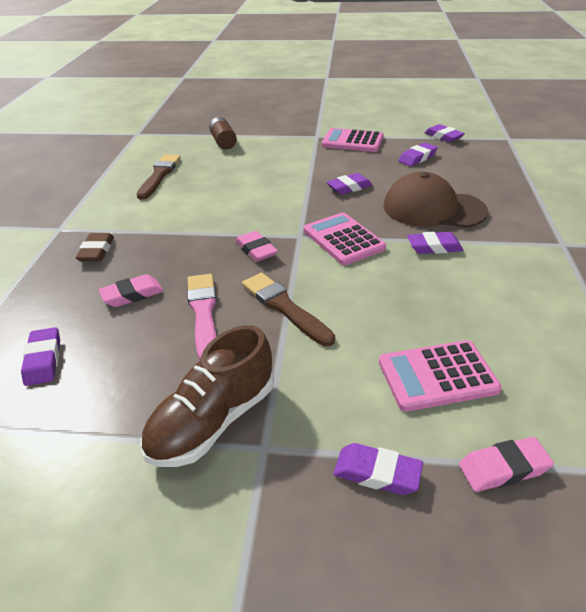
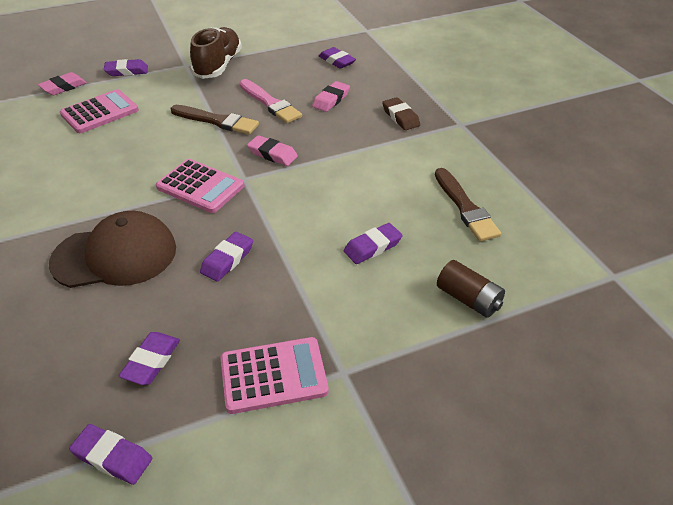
camera: 150 degrees right, 5 degrees up
purple eraser [407,232,463,254] -> purple eraser moved to [344,223,403,264]

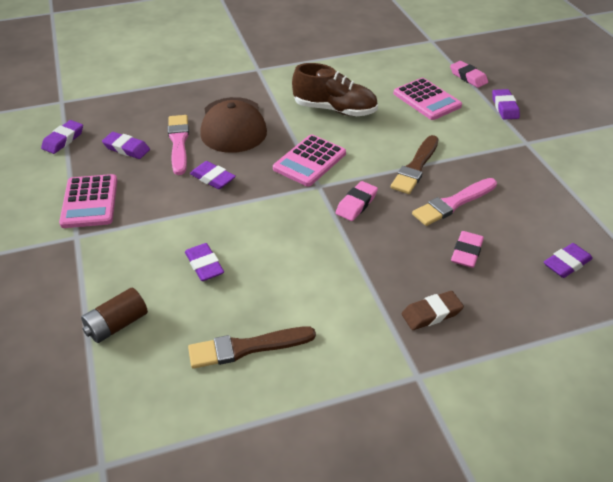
camera: 95 degrees right, 0 degrees up
brown shoe [190,27,242,79] -> brown shoe moved to [292,63,378,116]
pink eraser [312,81,350,112] -> pink eraser turned 75 degrees clockwise [451,231,484,268]
none -> pink brush [168,115,189,175]

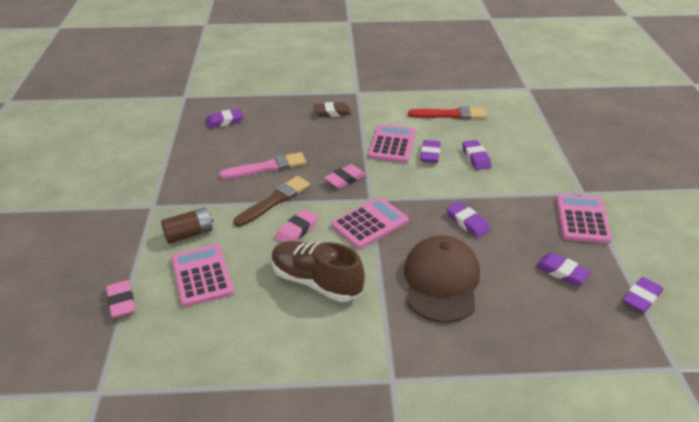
camera: 165 degrees left, 5 degrees down
brown battery [81,288,148,343] -> brown battery moved to [161,208,213,244]
pink brush [168,115,189,175] -> none
brown brush [188,327,316,369] -> red brush [408,106,487,120]
pink eraser [451,231,484,268] -> pink eraser moved to [275,209,318,243]
purple eraser [492,89,520,119] -> purple eraser moved to [420,140,441,163]
none -> pink calculator [368,124,415,163]

